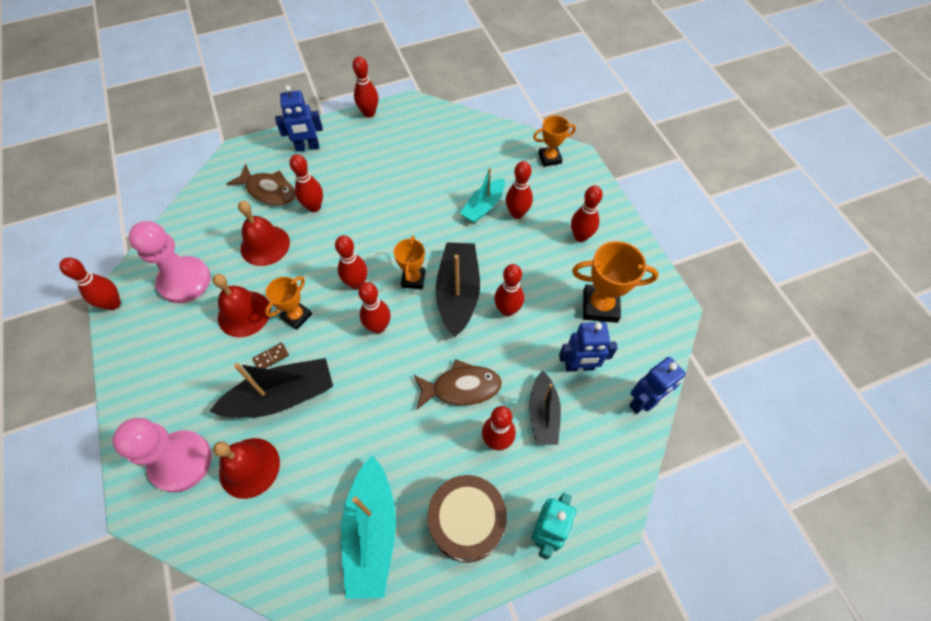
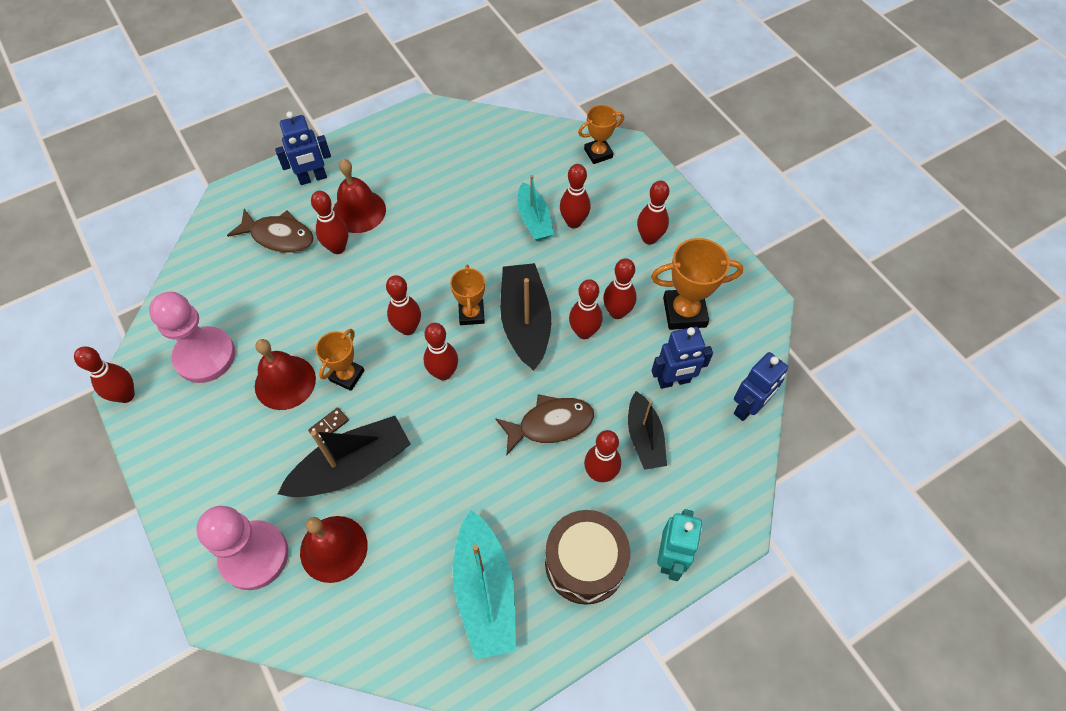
camera: 10 degrees left, 0 degrees up
red bell [238,201,290,266] -> red bell moved to [333,159,386,233]
red bowling pin [353,56,378,118] -> red bowling pin moved to [603,258,637,319]
turquoise boat [460,167,505,223] -> turquoise boat turned 45 degrees counterclockwise [518,175,554,241]

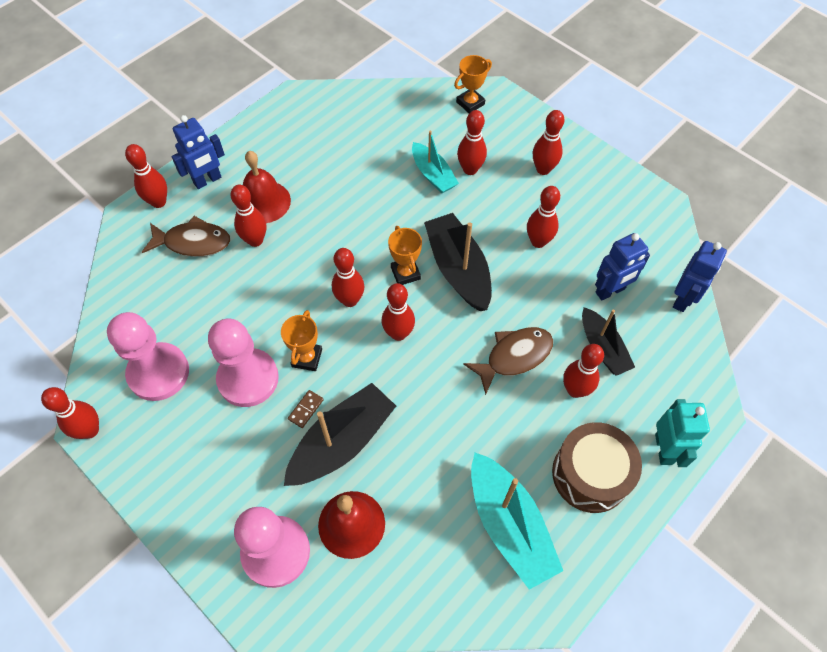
camera: 15 degrees left, 0 degrees up
red bell [255,339,316,410] -> pink pawn [208,319,279,407]
red bowling pin [569,279,603,339] -> red bowling pin moved to [125,144,167,208]
orange trophy [651,238,743,330] -> none

